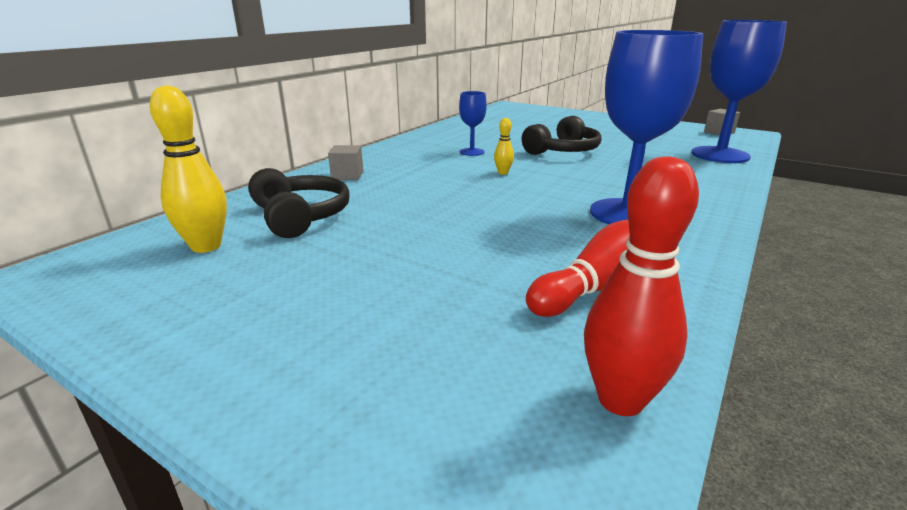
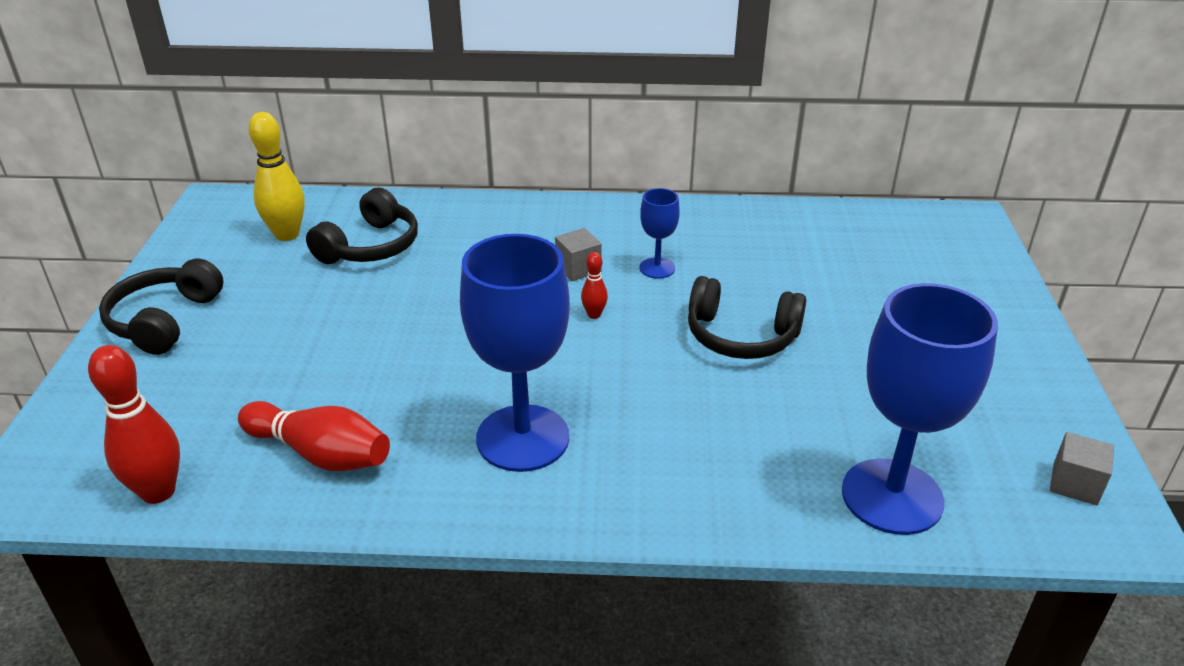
camera: 60 degrees right, 10 degrees up
grey cube [328,145,363,180] -> grey cube moved to [555,228,602,281]
yellow bowling pin [494,118,514,175] -> red bowling pin [581,252,608,319]
none -> black headphones [99,259,223,355]

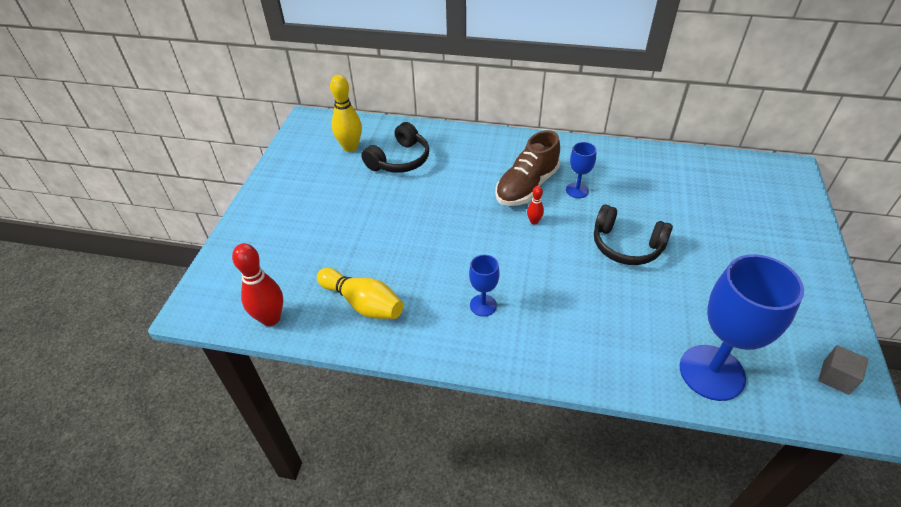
camera: 10 degrees right, 10 degrees up
black headphones [99,259,223,355] -> none
red bowling pin [238,401,390,471] -> yellow bowling pin [317,268,404,319]
blue goblet [460,234,570,472] -> blue goblet [469,255,499,317], size x0.48
grey cube [555,228,602,281] -> brown shoe [495,130,560,206]

